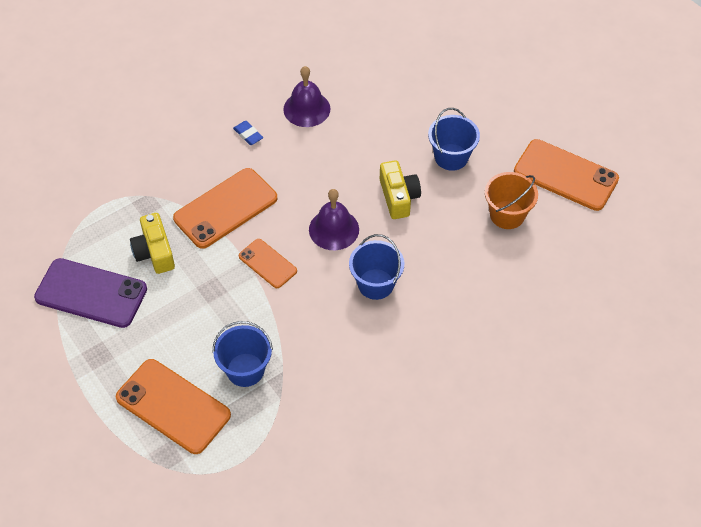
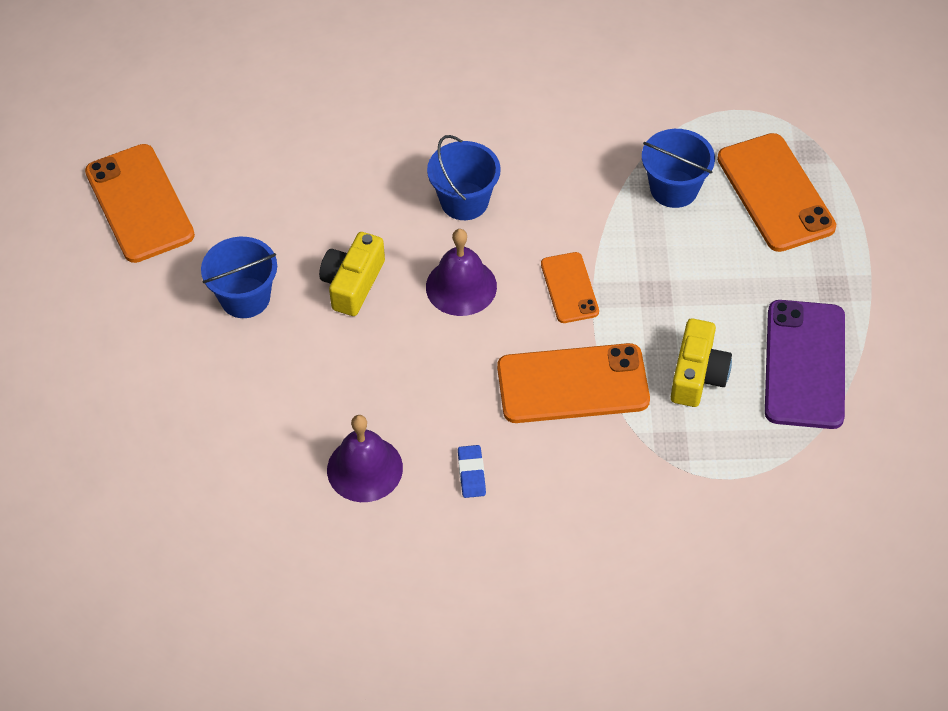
camera: 145 degrees left, 0 degrees up
purple phone [34,258,147,328] -> purple phone turned 45 degrees clockwise [765,300,845,429]
orange bucket [485,172,538,229] -> none

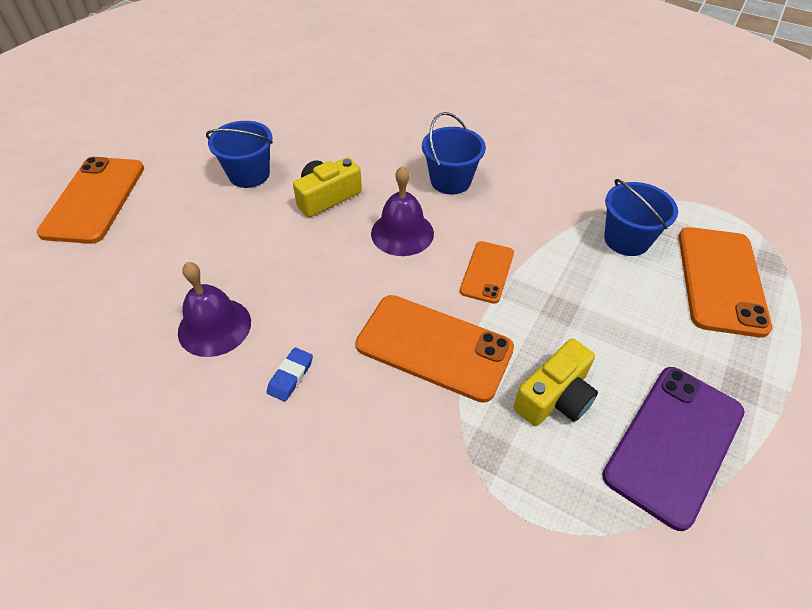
camera: 30 degrees right, 5 degrees down
orange phone [85,144,195,263] -> orange phone moved to [37,157,144,244]

